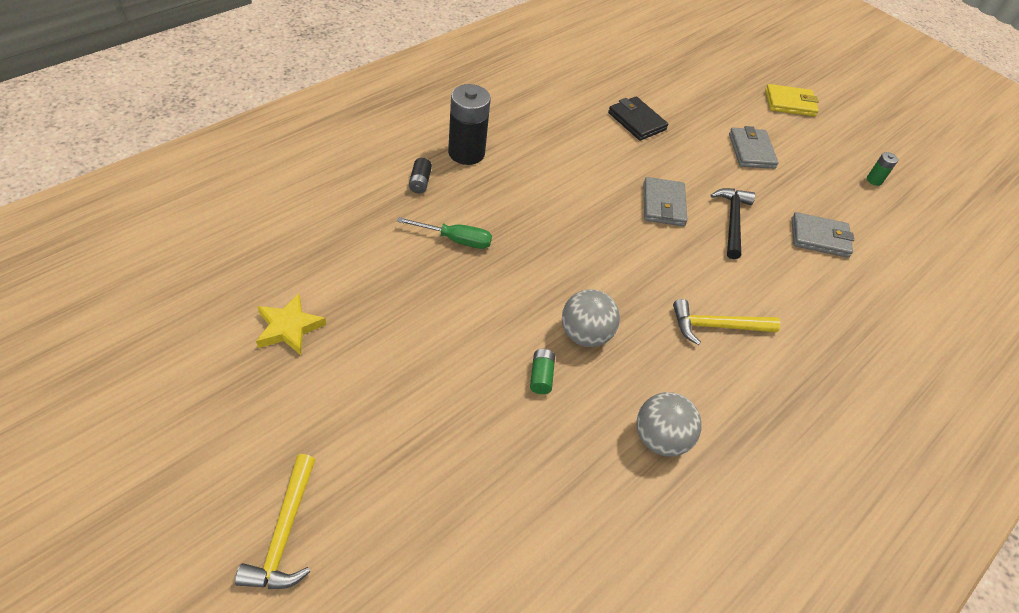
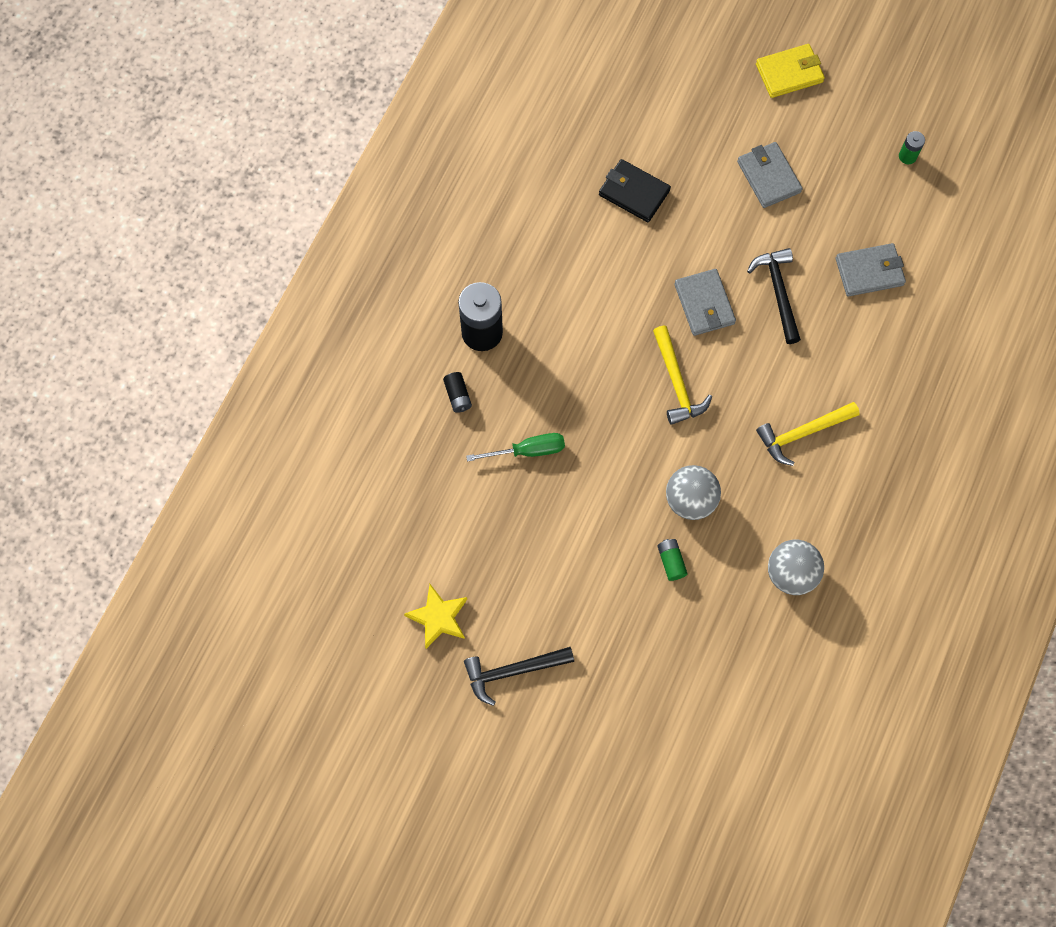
camera: 15 degrees left, 20 degrees up
yellow hammer [235,454,315,589] -> yellow hammer moved to [653,326,712,425]
none -> black hammer [464,647,574,706]

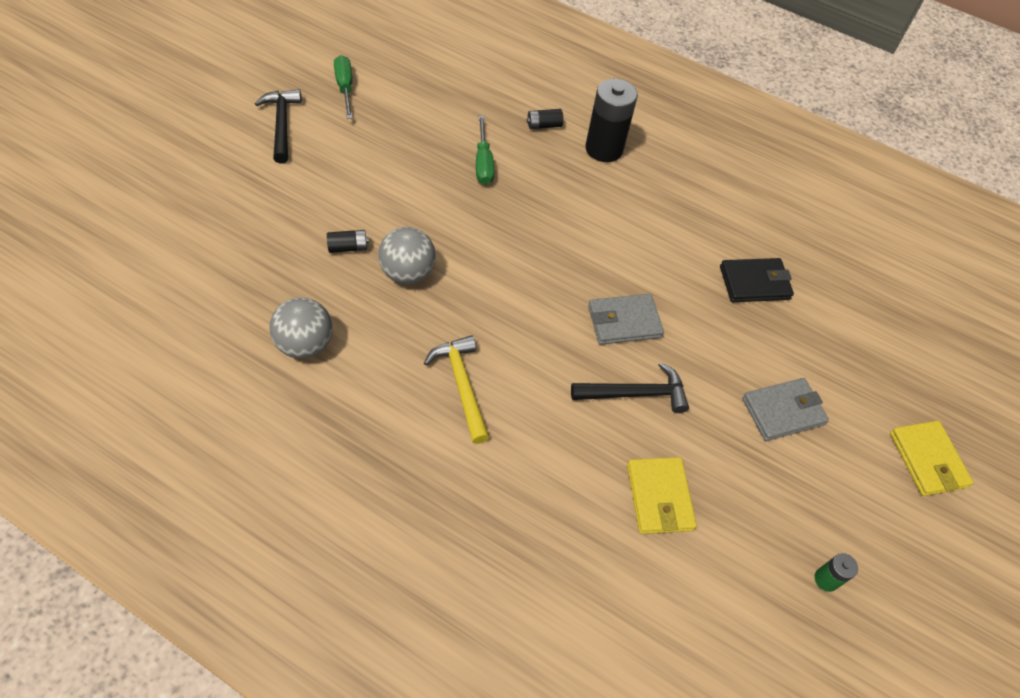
camera: 90 degrees right, 15 degrees down
yellow star [404,584,467,649] -> green screwdriver [334,55,353,119]
black wallet [599,159,671,222] -> black wallet turned 45 degrees clockwise [720,258,794,302]
yellow hammer [653,326,712,425] -> none
green battery [657,539,688,581] -> black battery [327,230,369,253]
grey wallet [836,243,906,297] -> yellow wallet [627,457,697,534]

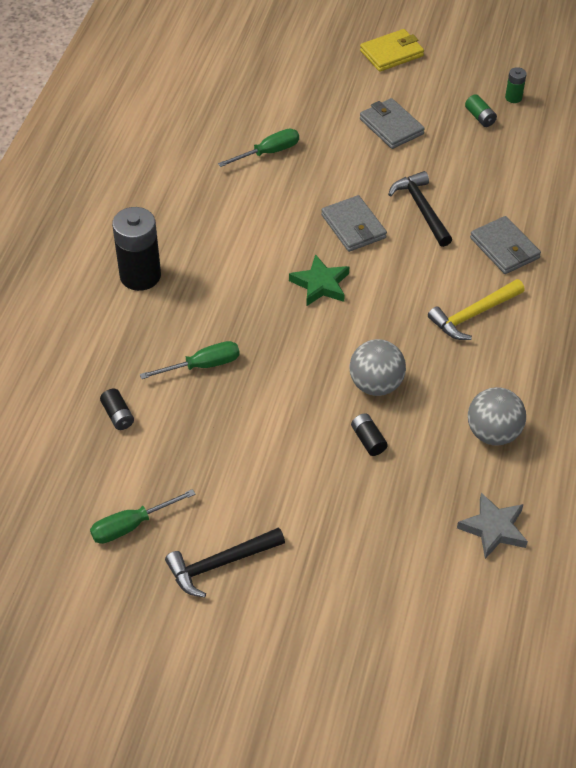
camera: 100 degrees left, 5 degrees down
black battery [527,109,563,129] -> black battery moved to [100,389,134,430]
yellow wallet [627,457,697,534] -> none
black wallet [720,258,794,302] -> green screwdriver [218,129,299,167]
none -> green star [289,254,349,306]
none -> grey star [457,493,528,559]
none -> green battery [465,94,497,127]
none -> grey wallet [470,216,541,274]

